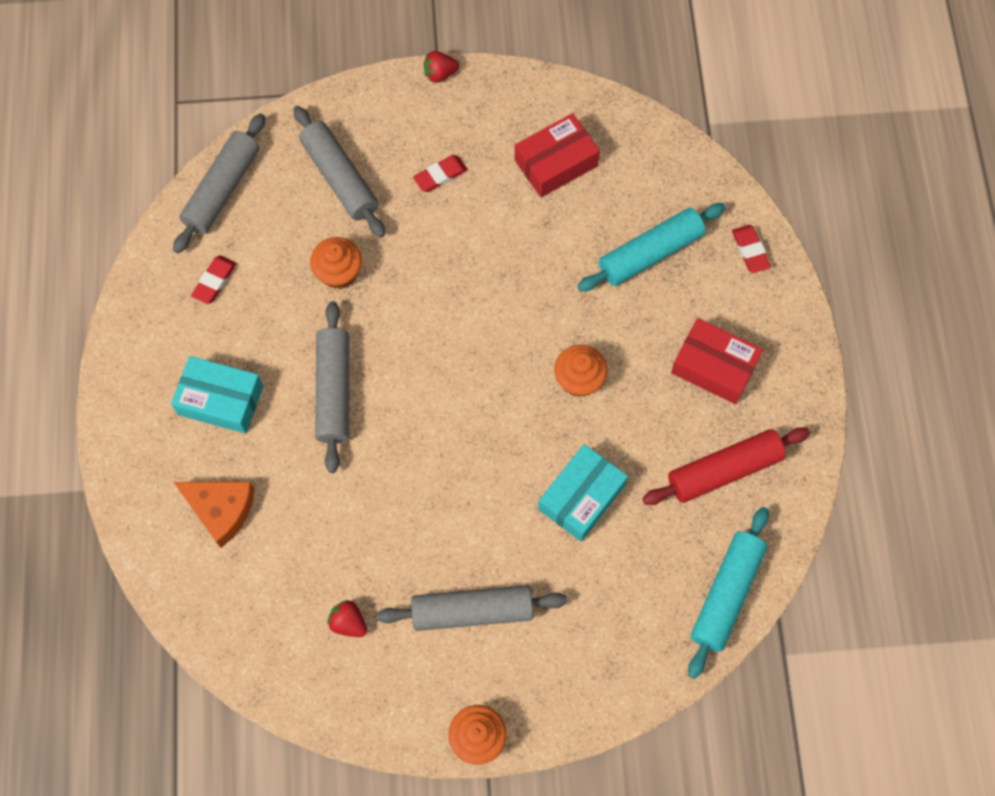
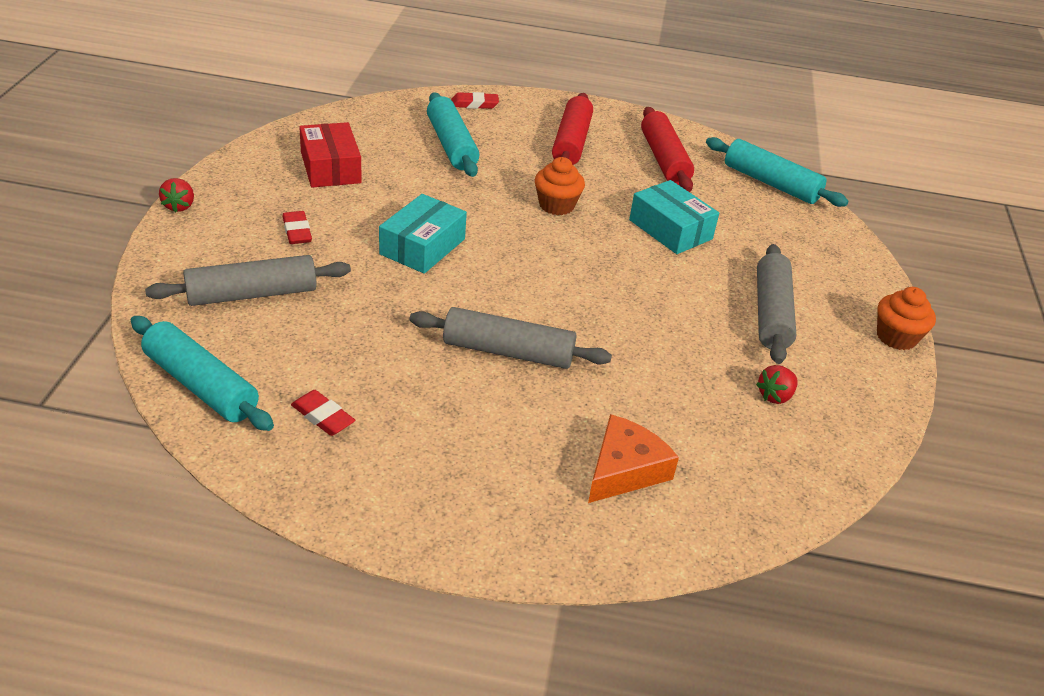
camera: 80 degrees left, 30 degrees down
turquoise box [171,356,263,434] -> turquoise box moved to [379,194,467,274]
grey rolling pin [173,113,265,254] -> turquoise rolling pin [131,316,274,431]
orange cupcake [310,237,362,289] -> none
red box [671,318,763,404] -> red rolling pin [552,93,593,165]

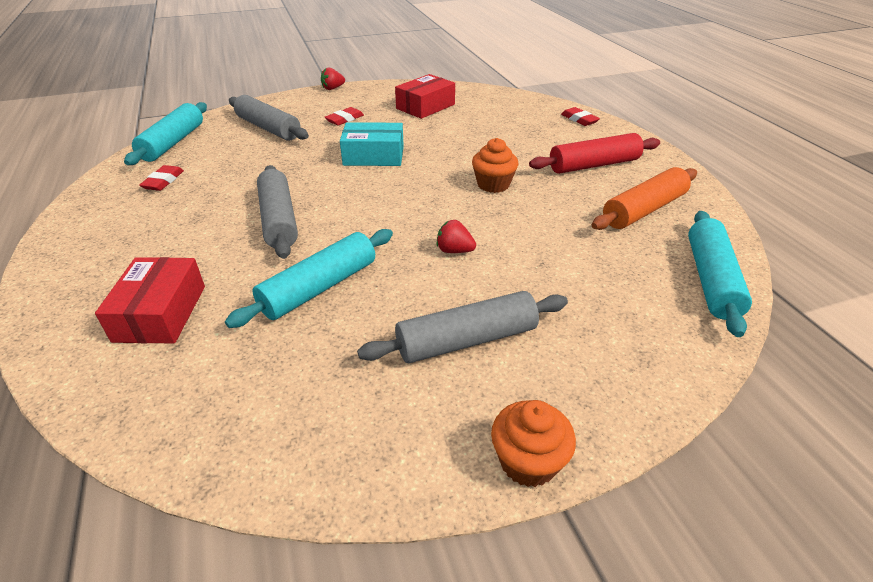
camera: 65 degrees right, 0 degrees up
turquoise rolling pin [427,92,479,177] -> turquoise rolling pin moved to [225,229,393,328]
orange cheese [588,414,679,503] -> red box [95,257,205,343]
turquoise box [629,180,719,254] -> none
red rolling pin [641,107,694,192] -> orange rolling pin [592,167,697,230]
red strawberry [756,365,798,404] -> red strawberry moved to [437,220,476,253]

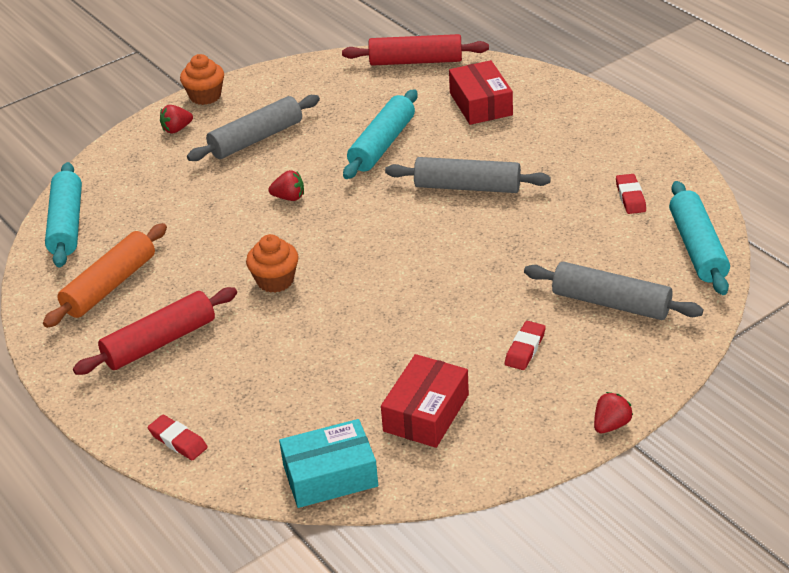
camera: 165 degrees right, 0 degrees up
grey rolling pin [257,165,298,259] -> grey rolling pin turned 45 degrees counterclockwise [385,157,551,193]
turquoise box [340,122,404,166] -> turquoise box moved to [279,419,378,508]
none -> red strawberry [160,105,193,133]
none -> red rolling pin [342,34,489,66]

